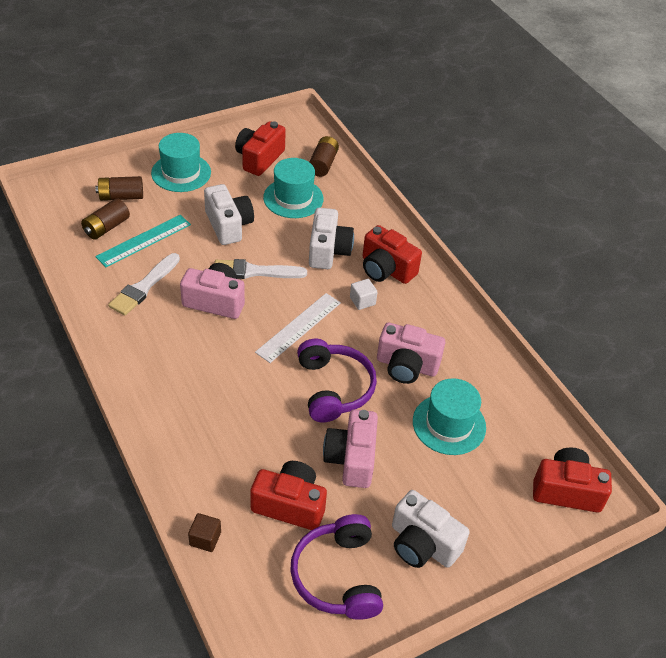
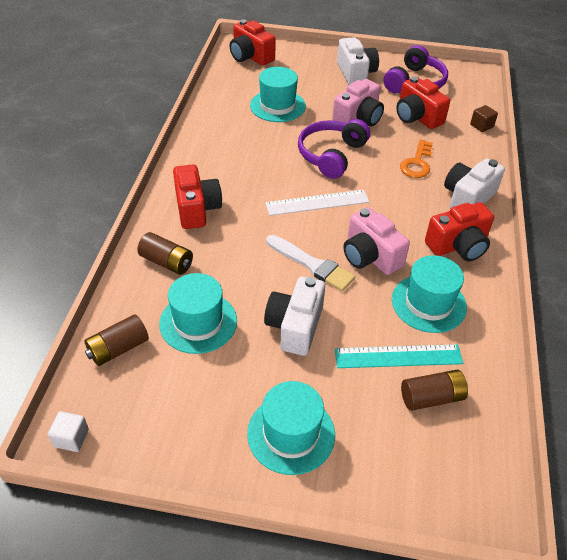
camera: 140 degrees left, 0 degrees up
brown battery [95,176,143,201] -> brown battery moved to [137,232,193,275]
white brush [108,253,180,316] -> turquoise hat [392,255,467,333]
red camera [235,121,286,176] -> red camera moved to [425,202,494,261]
white camera [309,208,354,269] -> white camera moved to [444,159,505,208]
white cube [350,279,378,310] -> white cube moved to [48,411,89,452]
pink camera [377,322,445,384] -> none
none -> orange key [400,140,433,178]

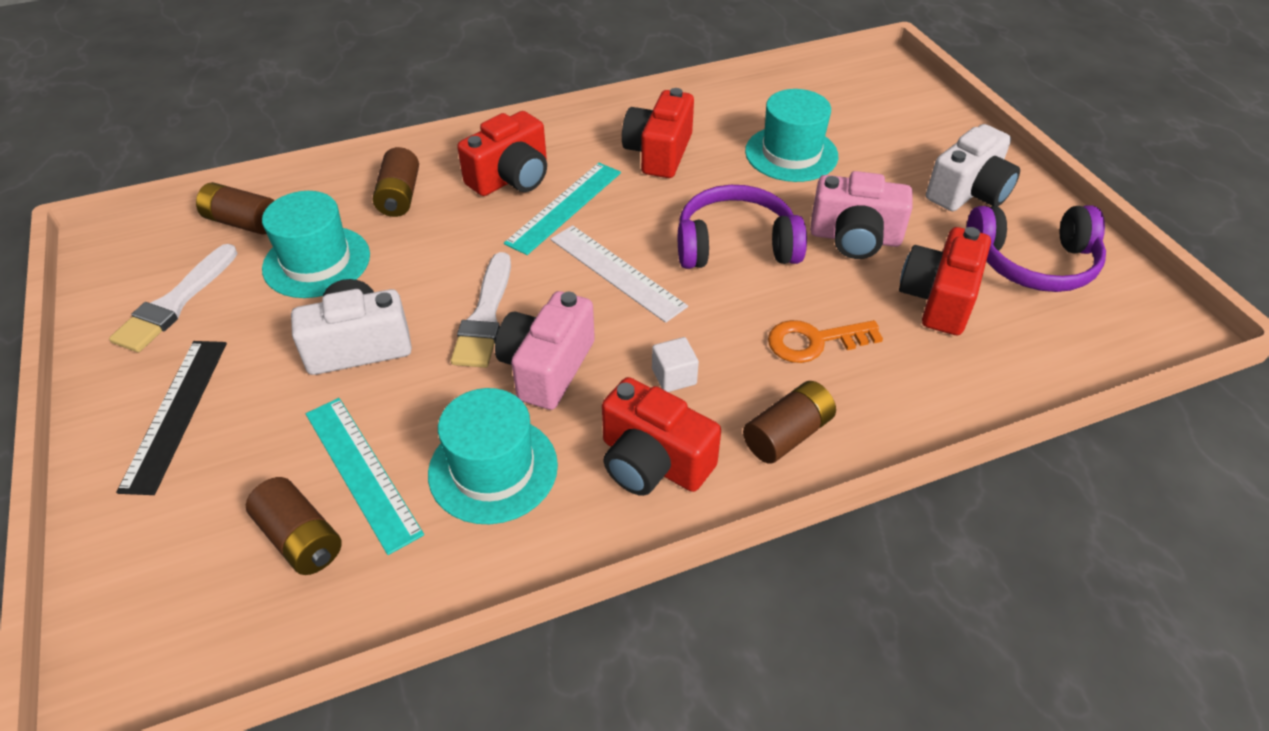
camera: 60 degrees right, 0 degrees up
white cube [48,411,89,452] -> white cube moved to [652,337,699,392]
red camera [230,19,276,66] -> red camera moved to [622,88,694,178]
turquoise hat [247,381,335,475] -> black ruler [116,341,227,495]
white camera [444,159,505,208] -> brown battery [743,381,836,464]
brown cube [470,105,498,132] -> none
none -> white brush [109,244,238,352]
none -> turquoise ruler [504,163,621,255]

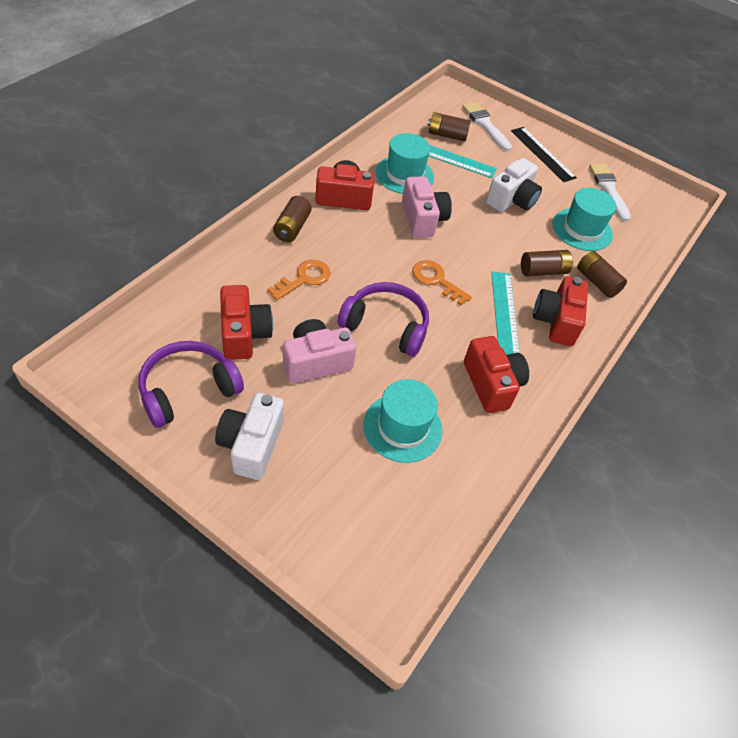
camera: 140 degrees right, 5 degrees up
brown battery [196,182,274,235] -> brown battery moved to [521,250,573,277]
white brush [451,252,511,368] -> white brush moved to [462,102,512,151]
white ruler [550,225,688,323] -> orange key [412,260,472,306]
white cube [652,337,699,392] -> none
purple headphones [678,185,807,269] -> purple headphones turned 120 degrees counterclockwise [338,282,429,357]

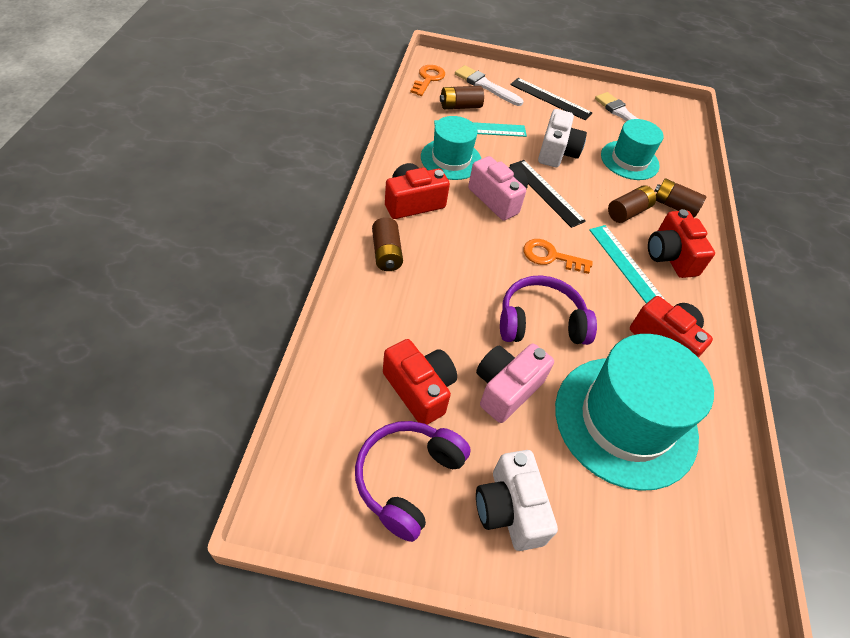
camera: 25 degrees left, 0 degrees up
orange key [267,260,330,300] -> orange key moved to [410,65,445,96]
turquoise hat [363,379,443,463] -> turquoise hat [555,334,714,491], size x1.73
none -> black ruler [510,160,586,228]

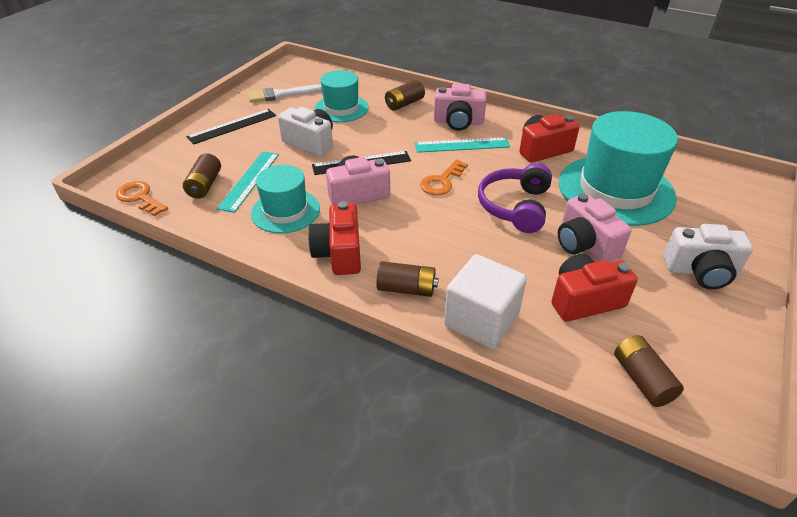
camera: 65 degrees left, 10 degrees down
purple headphones [355,421,471,542] -> none
white brush [455,65,524,106] -> none
brown battery [608,185,656,223] -> brown battery moved to [614,335,684,407]
red camera [648,209,715,278] -> pink camera [434,83,486,131]
none -> white cube [444,254,527,349]

